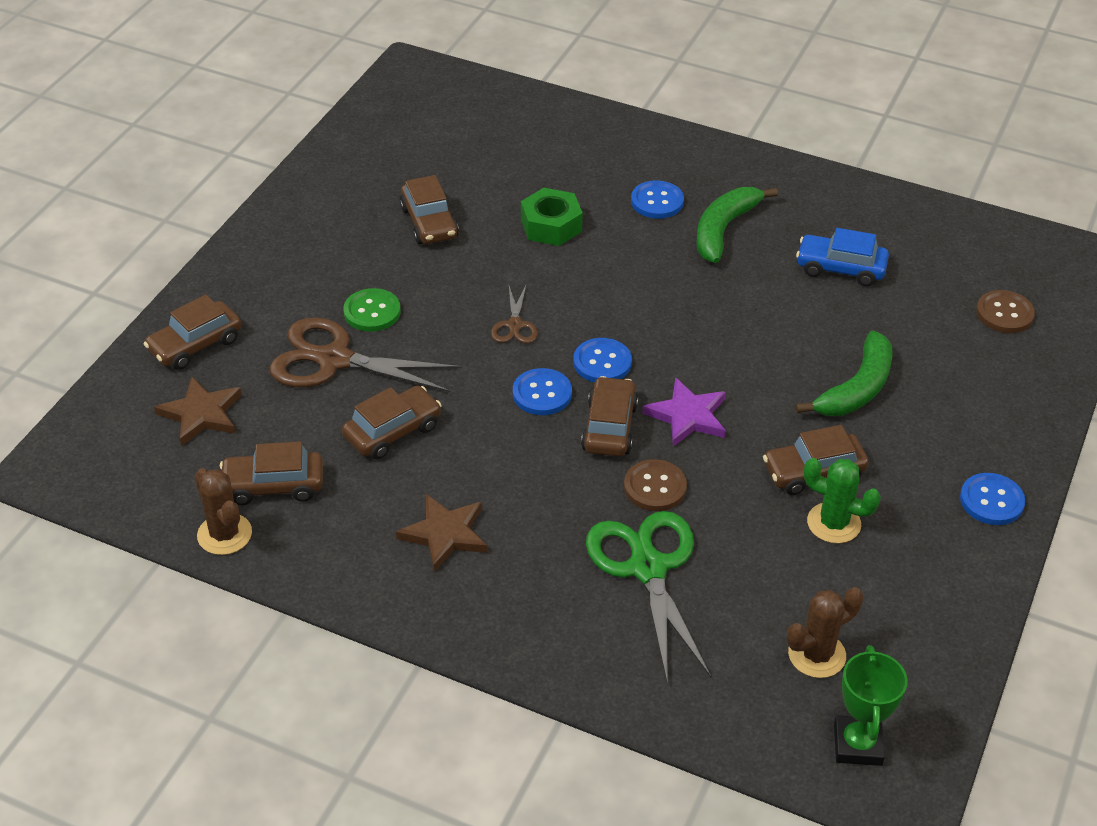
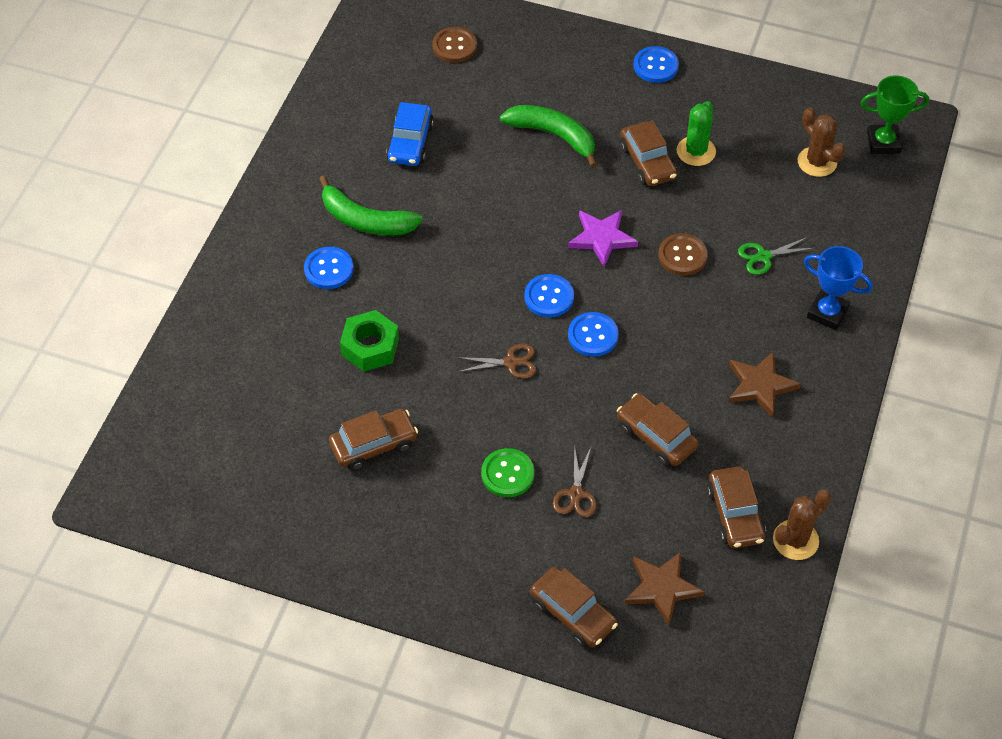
camera: 95 degrees left, 10 degrees up
brown scissors [269,317,462,392] -> brown scissors [553,445,597,517], size x0.49
brown car [581,376,638,457] -> none
green scissors [586,511,711,684] -> green scissors [738,237,814,275], size x0.49
none -> blue trophy [804,246,873,330]

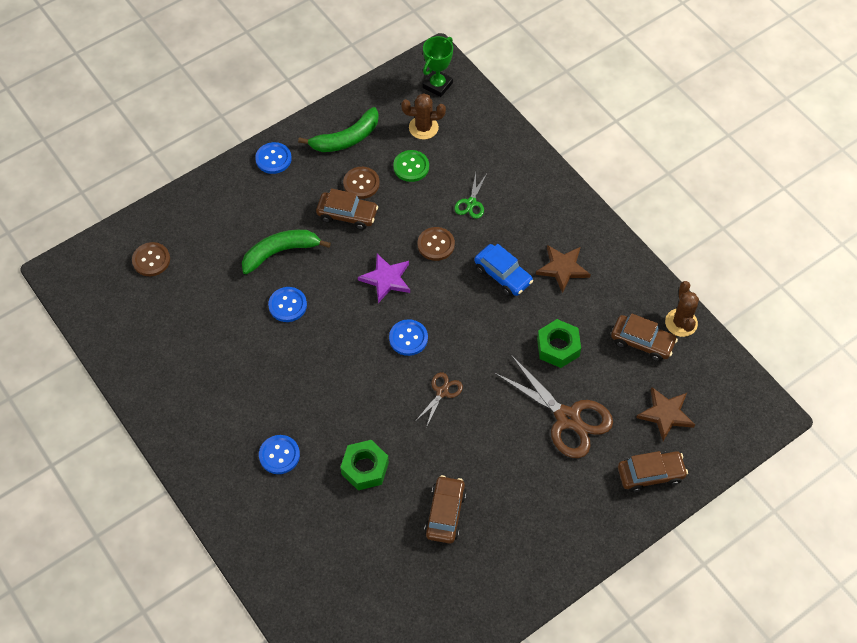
camera: 55 degrees left, 5 degrees up
green banana [319,175,423,235] -> green banana moved to [298,107,379,152]
blue car [386,102,434,166] -> blue car moved to [474,244,533,296]
green button [481,448,534,497] -> green button moved to [393,150,429,182]
brown scissors [553,445,597,517] -> brown scissors [495,355,613,458], size x2.05
blue button [568,312,619,357] -> blue button moved to [268,287,307,322]
brown car [617,393,699,466] -> green nut [537,319,581,368]
green cactus [677,101,716,166] -> brown button [343,167,380,199]
blue trophy [804,246,873,330] -> none

